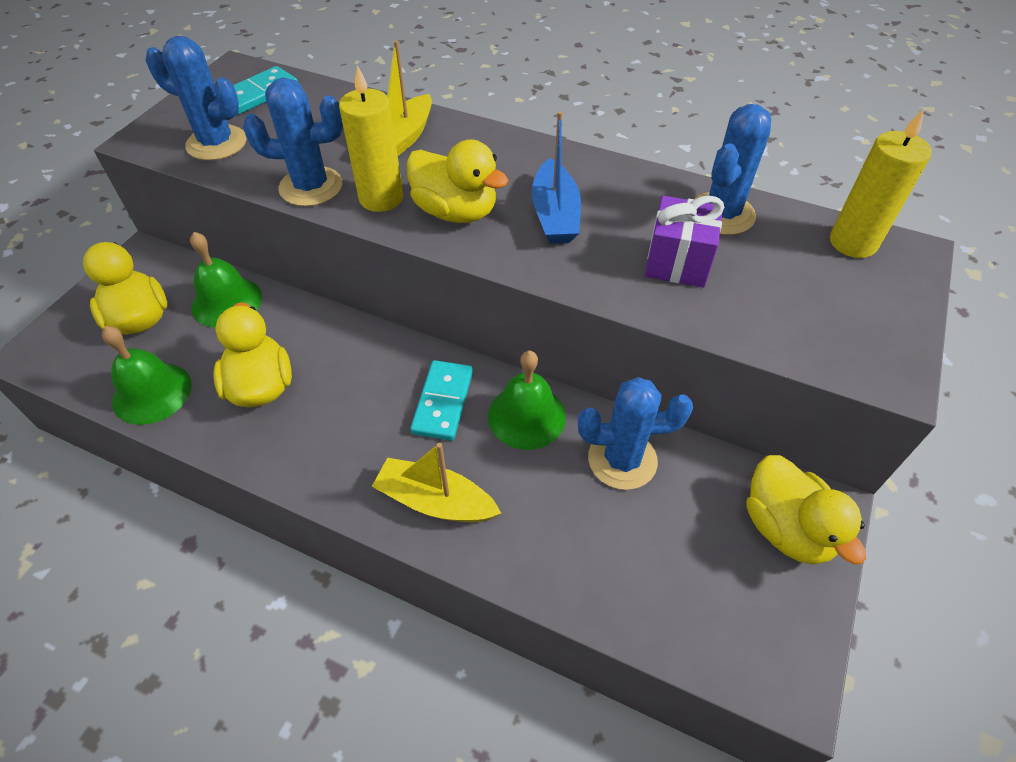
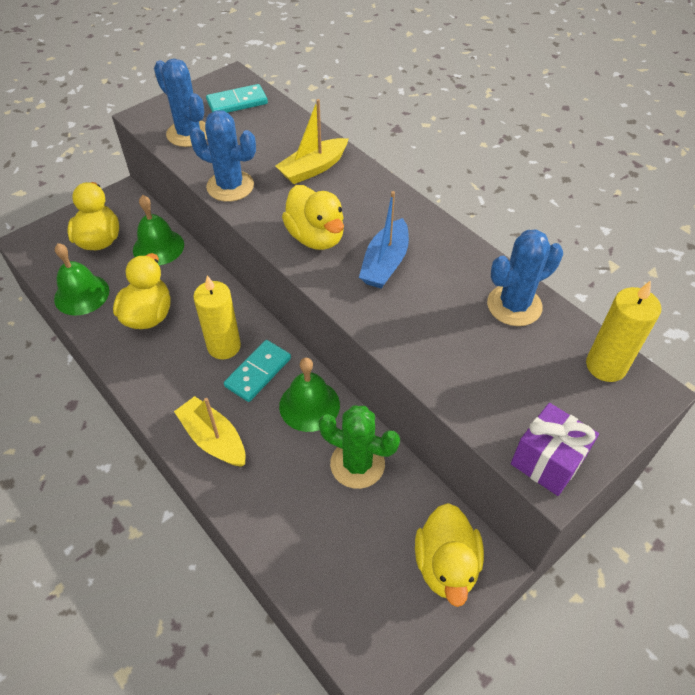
camera: 25 degrees right, 0 degrees up
yellow candle [339,65,403,212] -> yellow candle moved to [193,275,241,359]
blue cactus [578,377,693,490] -> green cactus [319,406,400,489]
purple gift [645,195,724,287] -> purple gift moved to [511,403,599,496]

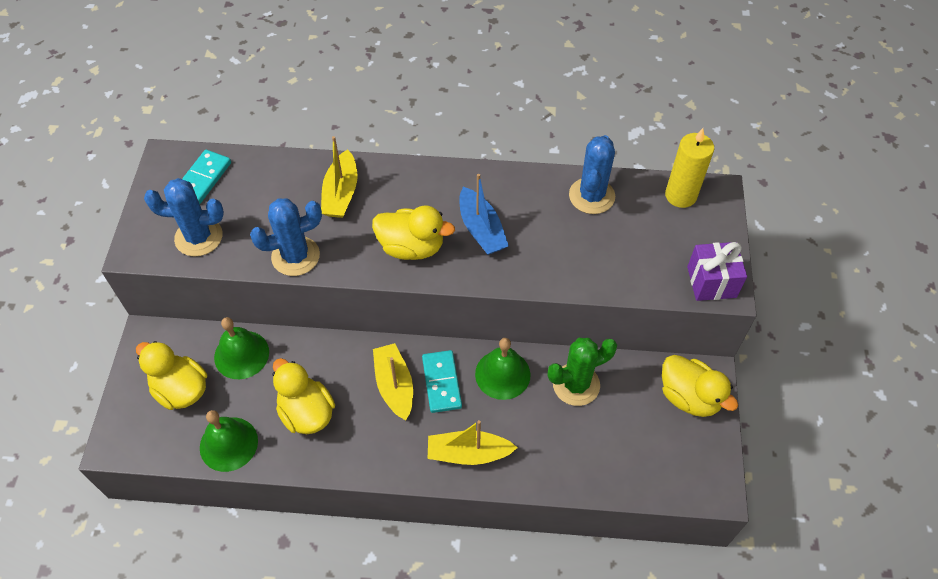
camera: 45 degrees left, 5 degrees up
yellow candle [193,275,241,359] -> yellow boat [373,343,413,420]

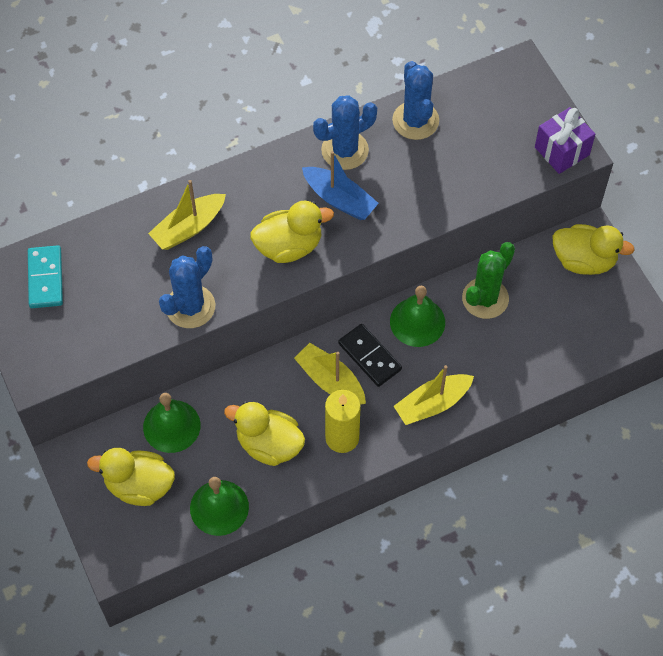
camera: 30 degrees left, 5 degrees up
blue cactus [144,178,224,257] -> blue cactus moved to [313,95,377,170]
yellow boat [321,136,358,218] -> yellow boat turned 75 degrees clockwise [148,180,226,250]
turquoise domino [422,350,462,413] -> black domino [338,324,402,387]
yellow candle [665,128,714,208] -> yellow candle moved to [325,390,361,453]

